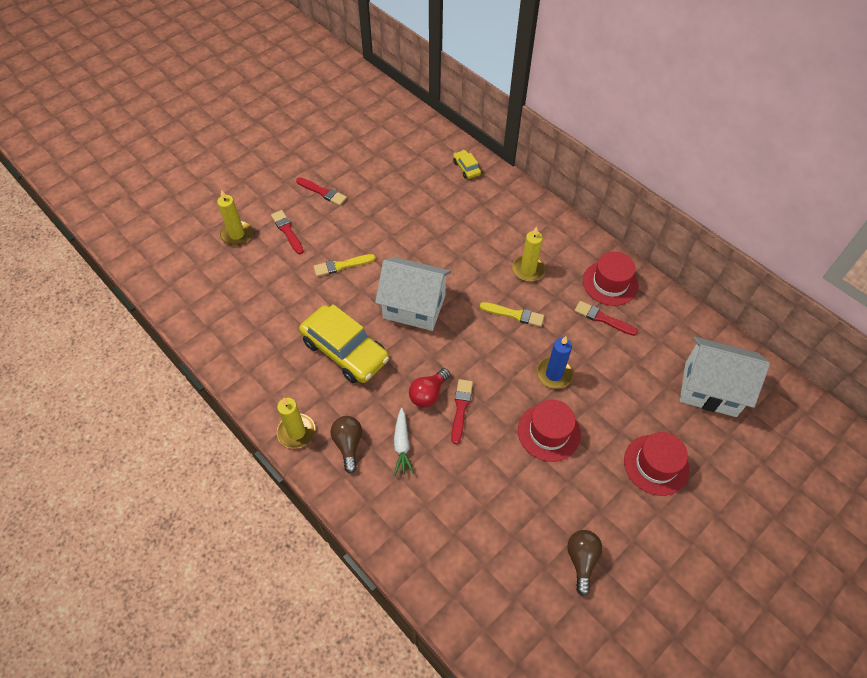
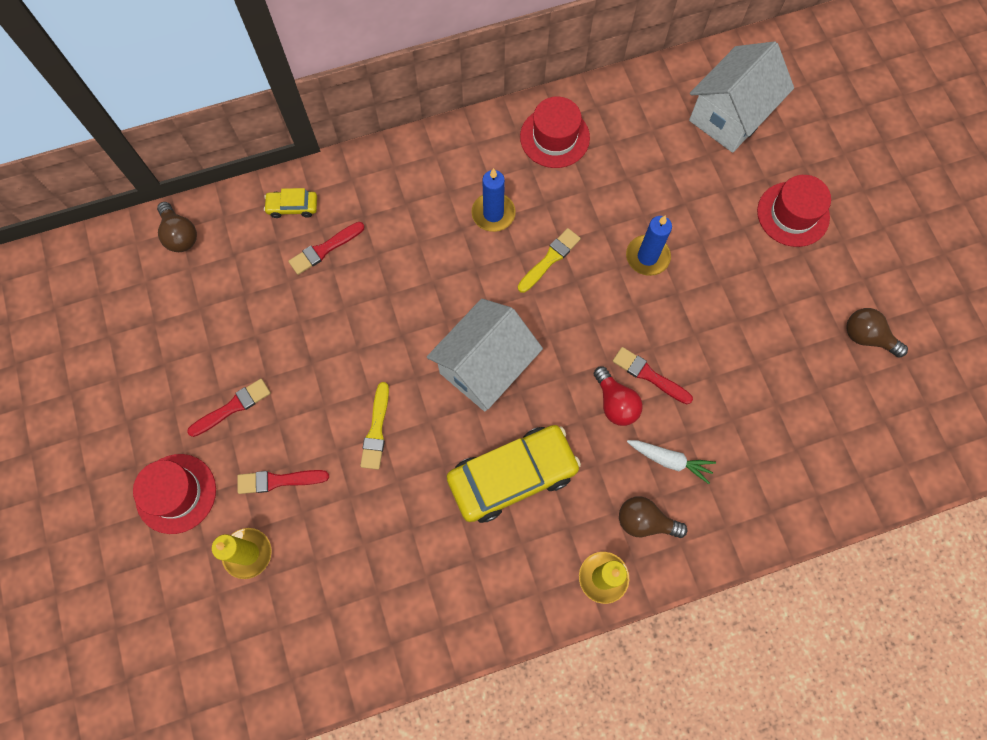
camera: 65 degrees left, 15 degrees up
yellow candle [512,227,545,282] -> blue candle [471,168,516,232]
red hat [518,400,581,462] -> red hat moved to [133,454,216,534]
red brush [574,301,638,336] -> red brush moved to [288,222,365,275]
none -> brown light bulb [157,202,197,252]

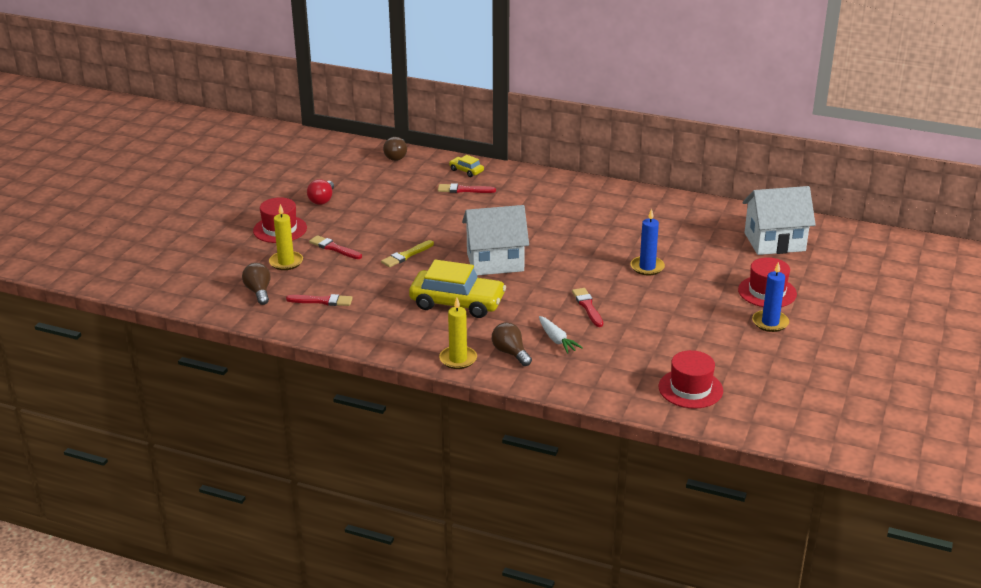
camera: 40 degrees right, 40 degrees down
red brush [187,379,271,437] -> red brush moved to [286,294,353,306]
blue candle [471,168,516,232] -> blue candle moved to [752,262,789,332]
yellow brush [518,228,581,293] -> none
red hat [520,96,590,168] -> red hat moved to [659,350,723,409]
red light bulb [594,366,643,426] -> red light bulb moved to [307,179,334,205]
brown light bulb [846,308,908,358] -> brown light bulb moved to [242,263,271,305]

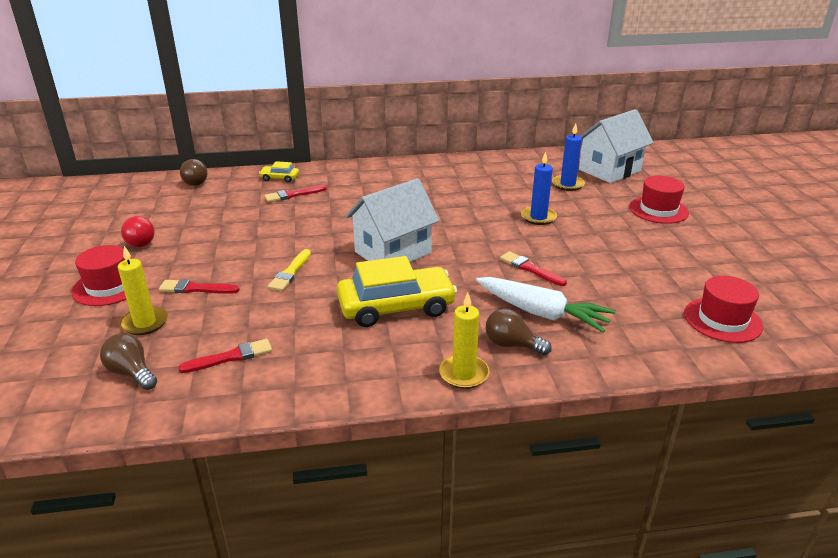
camera: 30 degrees left, 0 degrees up
white carrot [539,316,583,354] -> white carrot [476,277,616,333], size x1.73
blue candle [752,262,789,332] -> blue candle moved to [552,124,585,191]

